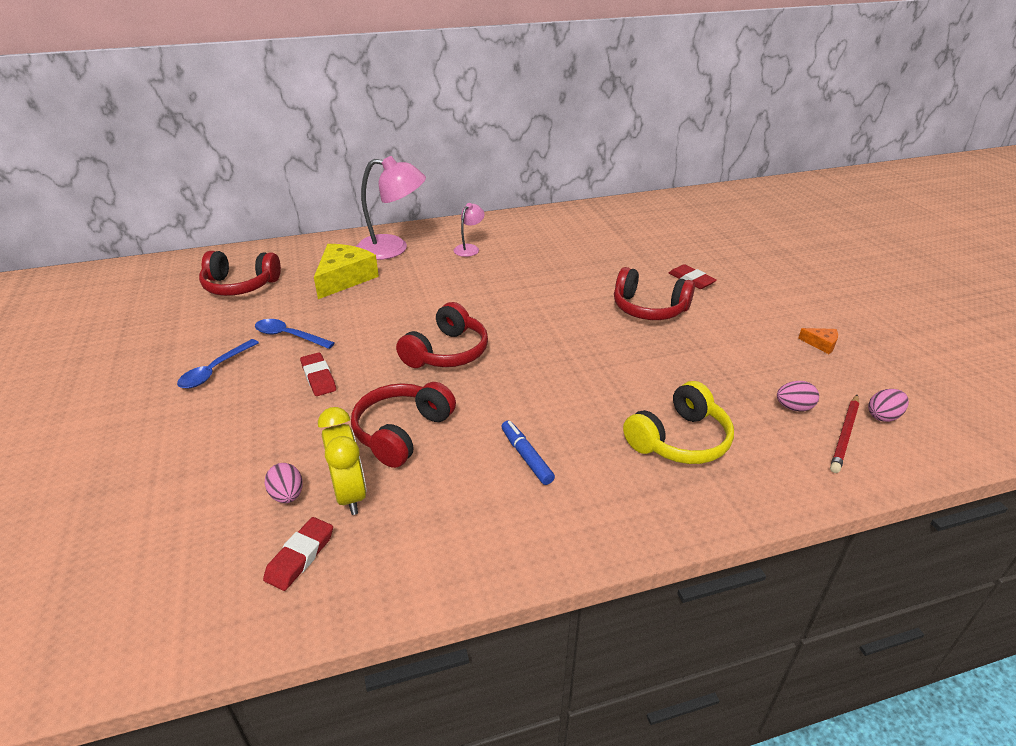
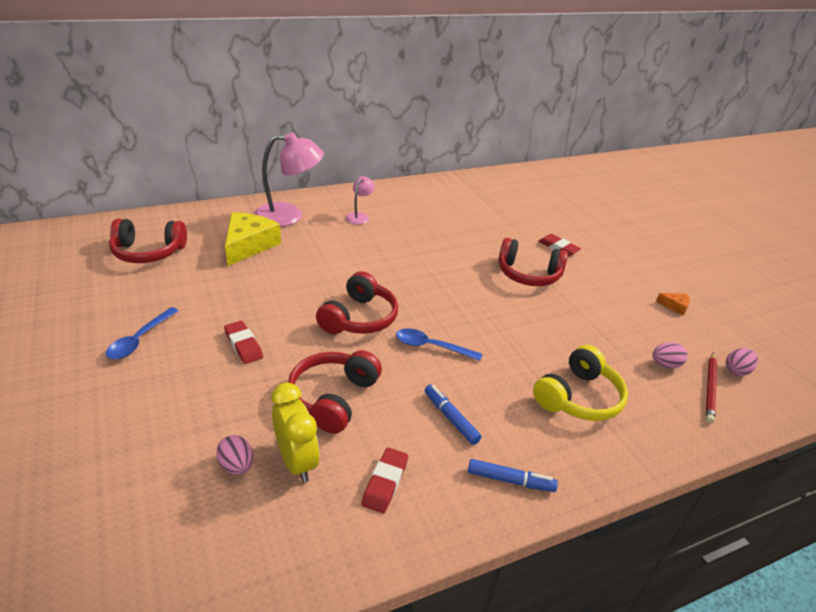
camera: 10 degrees left, 0 degrees up
blue spoon [255,319,335,349] -> blue spoon moved to [396,329,482,361]
red eraser [263,517,333,591] -> red eraser moved to [361,448,408,513]
none -> blue marker [468,459,558,492]

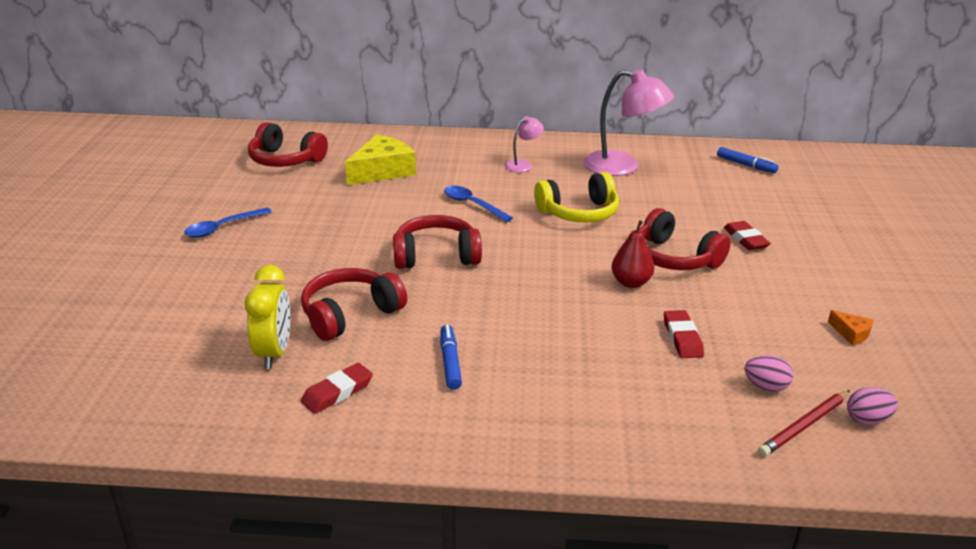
camera: 30 degrees right, 5 degrees down
pink egg [216,435,253,475] -> none
red eraser [224,321,263,364] -> red eraser moved to [664,310,704,358]
pink lamp [254,132,324,227] -> pink lamp moved to [583,69,674,176]
red headphones [316,271,398,334] -> red headphones turned 150 degrees counterclockwise [393,215,482,269]
blue spoon [396,329,482,361] -> blue spoon moved to [444,186,513,222]
blue marker [468,459,558,492] -> blue marker moved to [717,147,778,173]
yellow headphones [533,345,628,421] -> yellow headphones moved to [534,172,619,223]
none -> red pear [611,220,654,288]

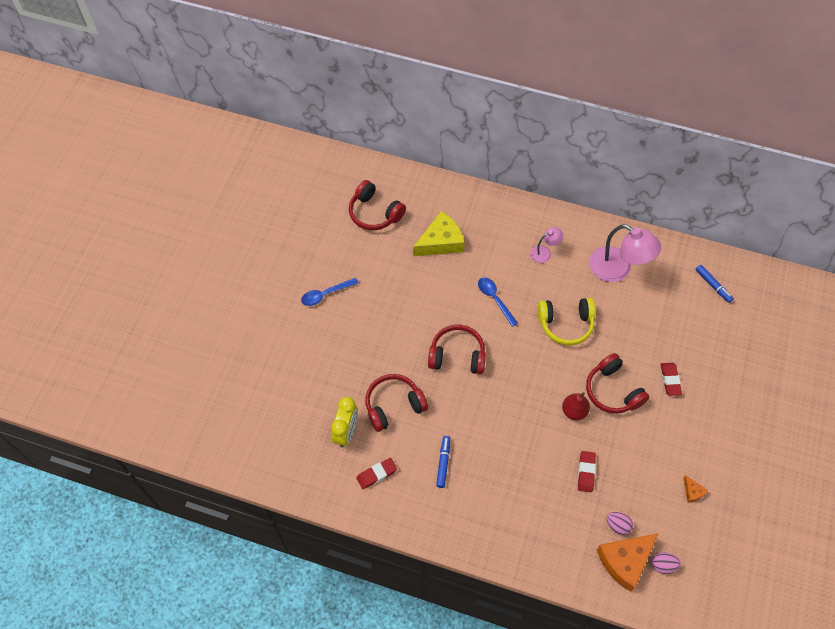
camera: 15 degrees right, 30 degrees up
red pencil [758,390,850,457] -> orange cheese [597,533,658,592]

